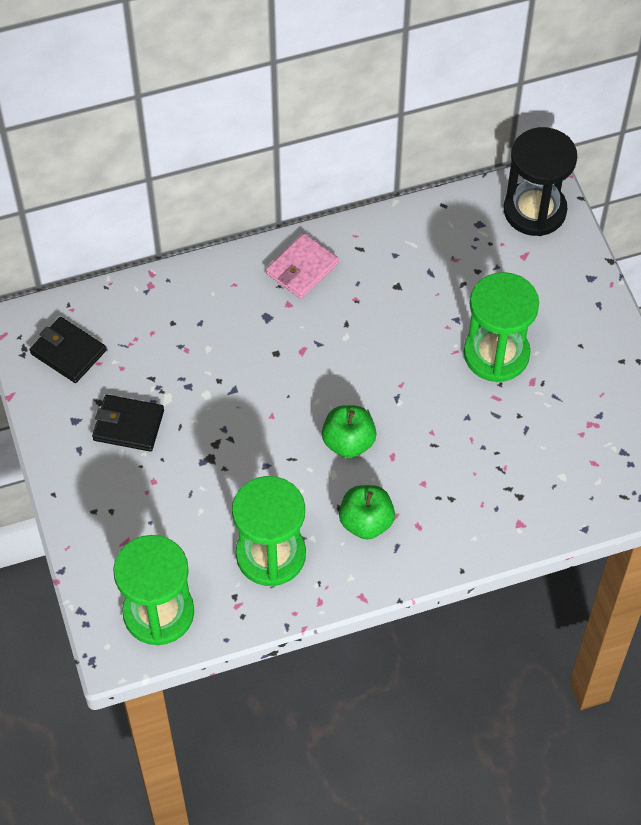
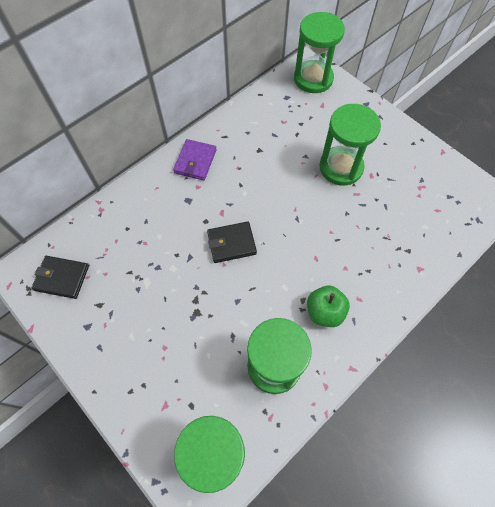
camera: 25 degrees left, 5 degrees up
black wallet [92,395,164,452] -> black wallet moved to [207,221,257,263]
pink wallet [266,233,339,299] -> purple wallet [173,139,217,180]
green apple [322,405,377,458] -> none
black hourglass [504,127,577,236] -> green hourglass [294,12,345,93]

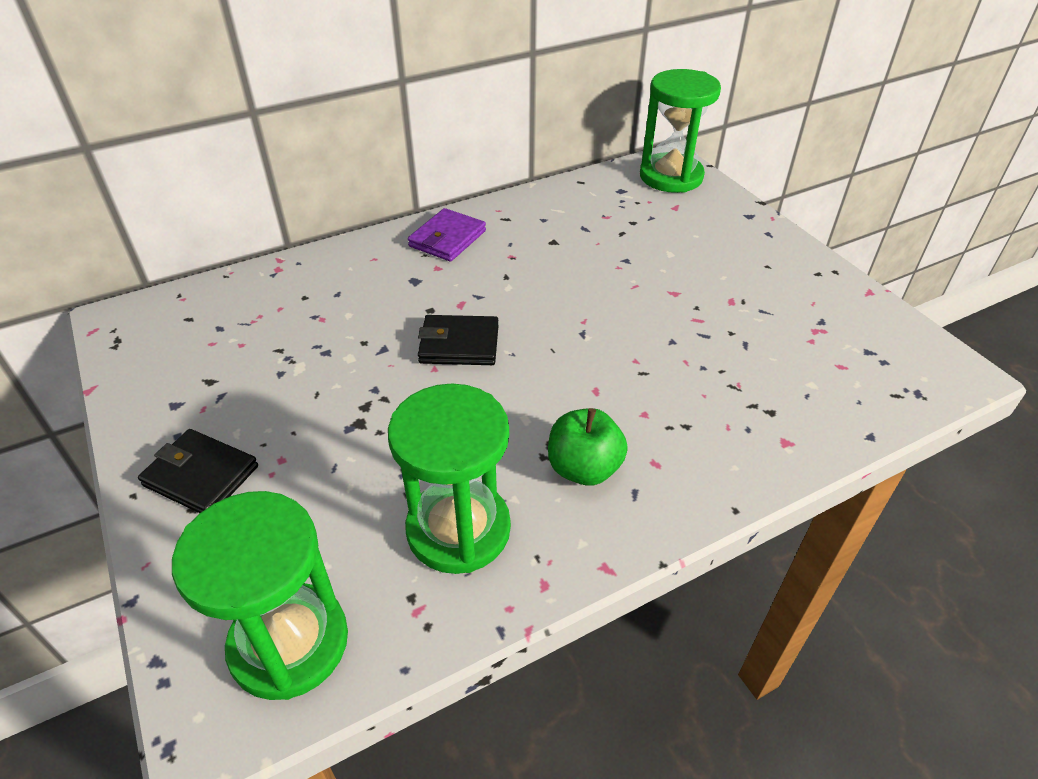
camera: 15 degrees right, 20 degrees down
black wallet [31,256,89,299] -> black wallet moved to [138,429,258,513]
green hourglass [319,104,381,185] -> none

